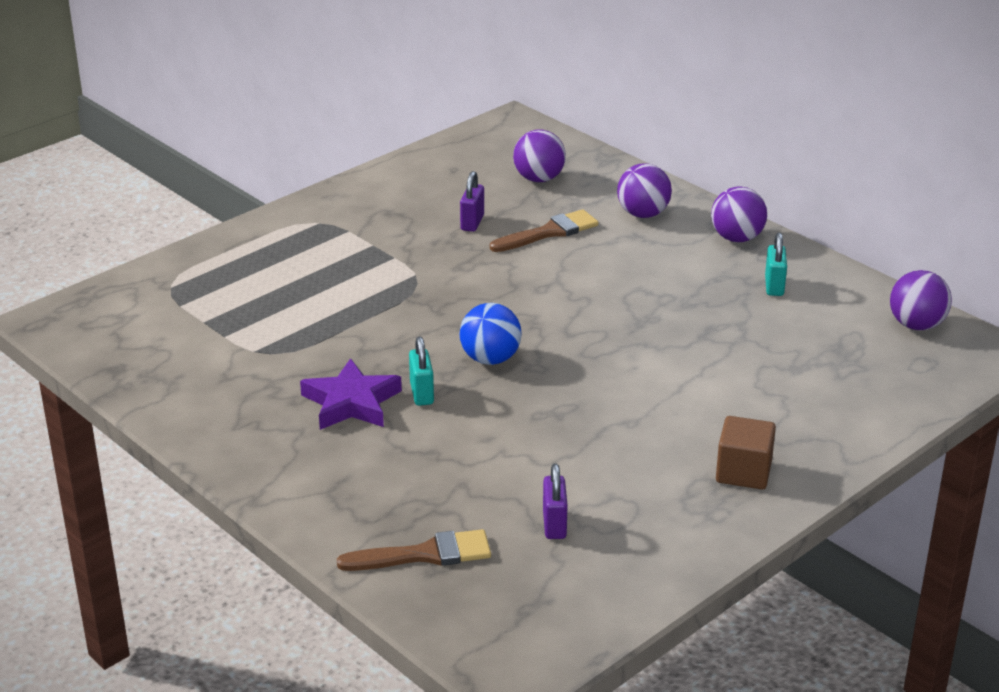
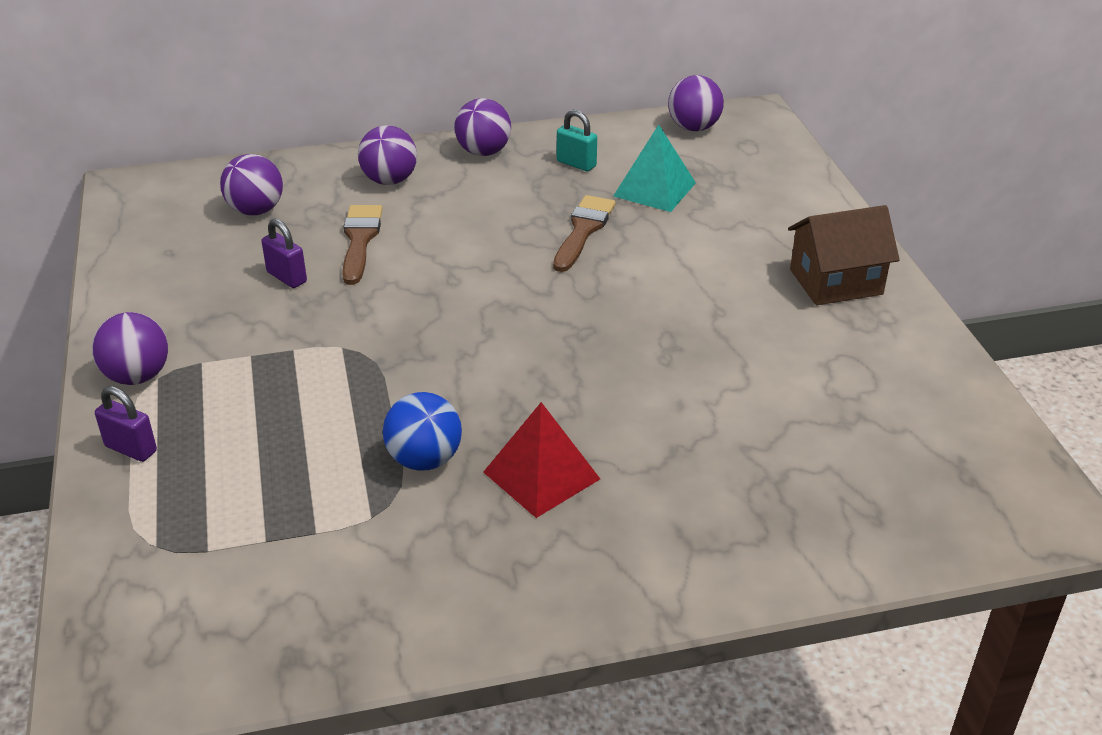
camera: 60 degrees left, 5 degrees up
purple star [300,358,402,430] -> red pyramid [483,402,600,518]
brown brush [337,529,491,571] -> brown brush moved to [553,195,615,272]
turquoise padlock [409,337,434,406] -> none
blue ball [460,303,522,365] -> blue ball moved to [383,392,462,471]
purple padlock [543,463,568,539] -> purple padlock moved to [95,386,157,462]
brown cube [716,416,776,489] -> brown house [788,205,900,305]
none -> purple ball [92,312,168,385]
none -> turquoise pyramid [613,124,696,212]

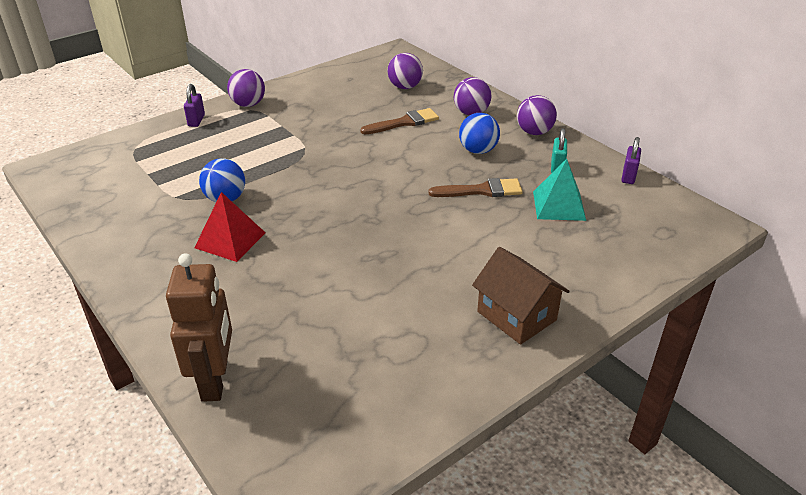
camera: 65 degrees right, 0 degrees up
purple padlock [261,219,307,288] -> purple padlock moved to [621,137,641,184]
purple ball [668,75,724,131] -> none
none -> brown robot [166,253,232,402]
none -> blue ball [459,113,500,154]

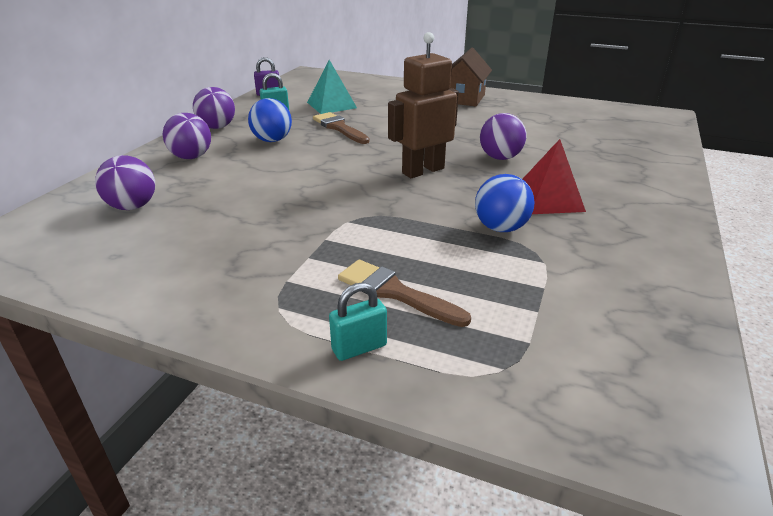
camera: 120 degrees left, 5 degrees down
brown robot [166,253,232,402] -> brown robot moved to [388,32,459,178]
purple padlock [184,84,205,127] -> turquoise padlock [329,282,387,361]
purple ball [227,69,265,107] -> purple ball moved to [480,113,527,160]
brown brush [361,108,439,134] -> brown brush moved to [338,260,471,327]

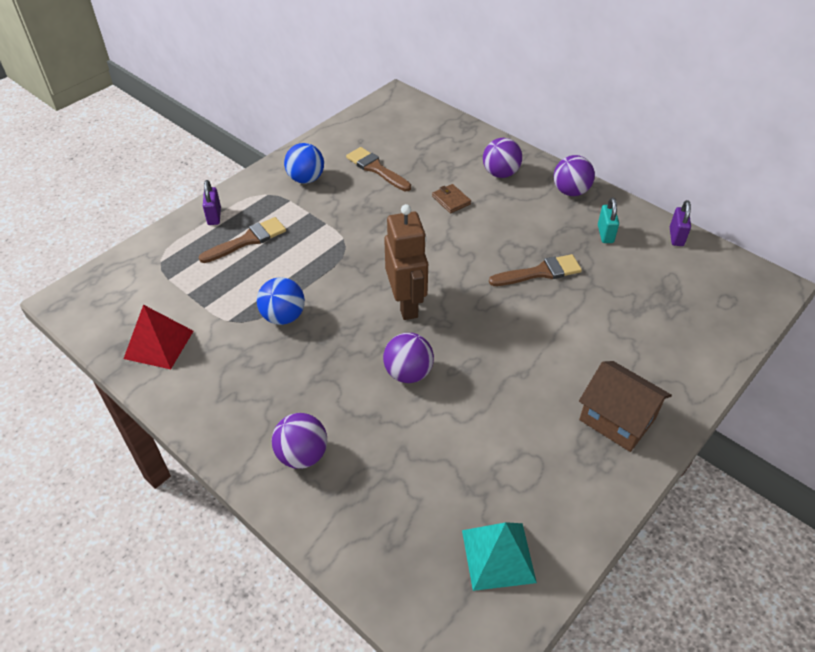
camera: 110 degrees right, 15 degrees up
purple ball [95,155,155,210] -> purple ball moved to [272,413,327,469]
blue ball [248,98,292,142] -> blue ball moved to [284,143,324,183]
turquoise pyramid [307,60,357,114] -> turquoise pyramid moved to [462,522,537,591]
turquoise padlock [329,282,387,361] -> purple padlock [203,180,221,225]
red pyramid [523,139,586,214] -> red pyramid moved to [124,305,193,369]
none -> brown brush [346,147,411,191]
none -> brown wallet [432,184,471,213]

